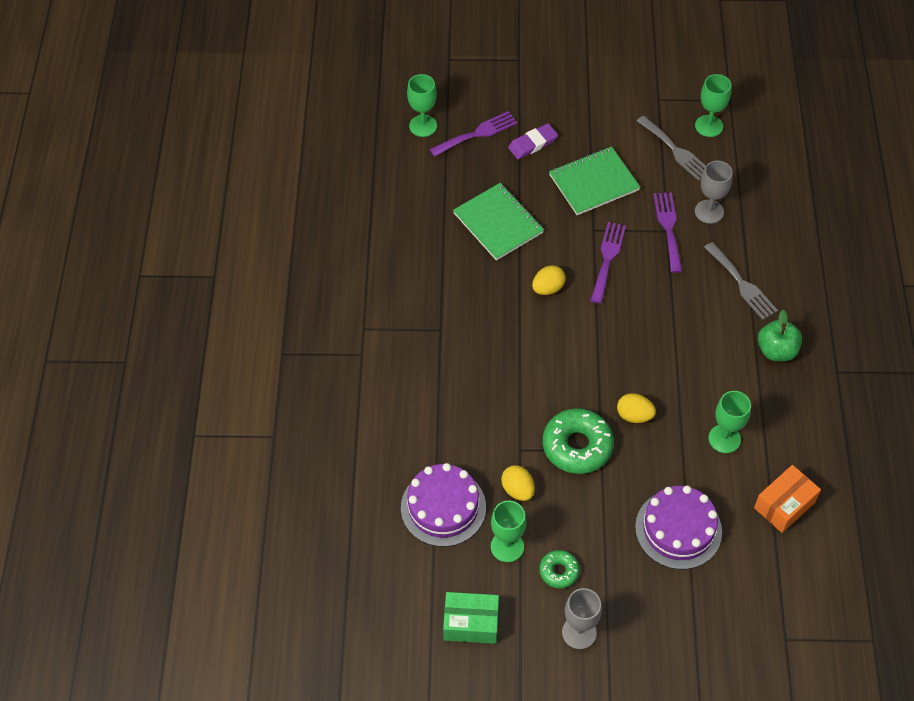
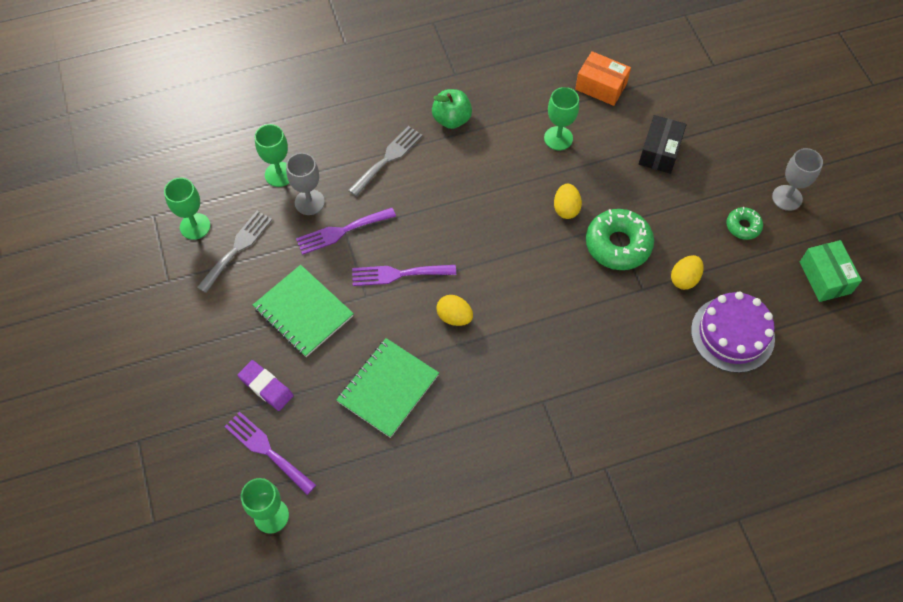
camera: 110 degrees left, 5 degrees up
green goblet [491,500,526,562] -> green goblet moved to [255,124,289,187]
purple cake [635,486,722,570] -> black box [639,115,687,174]

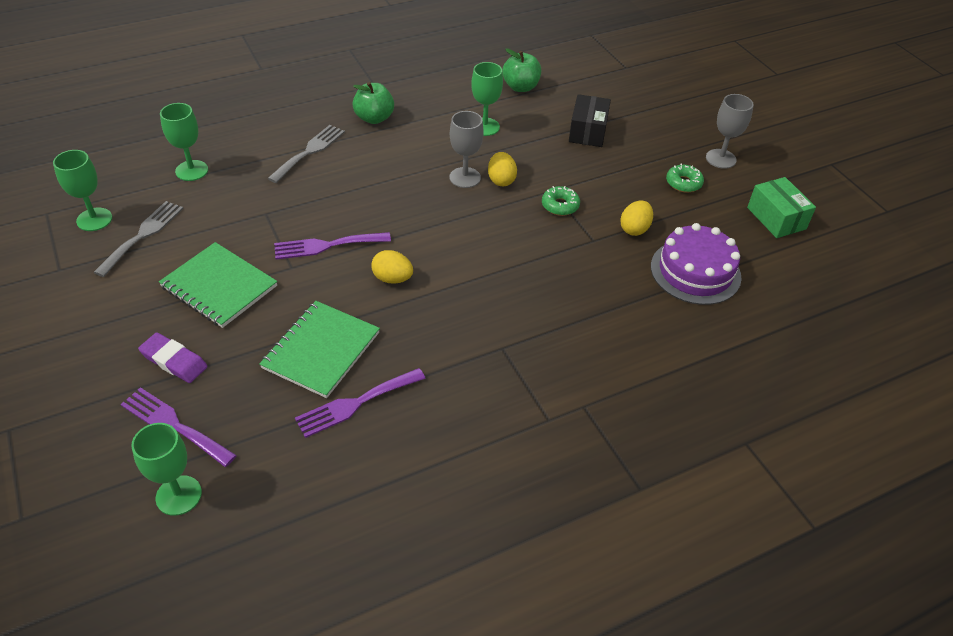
camera: 10 degrees left, 15 degrees down
grey goblet [286,153,325,215] -> grey goblet moved to [449,111,484,188]
purple fork [296,208,396,255] -> purple fork moved to [295,368,426,438]
orange box [575,51,631,106] -> green apple [502,48,541,92]
green donut [586,209,654,270] -> green donut [542,186,580,216], size x0.54

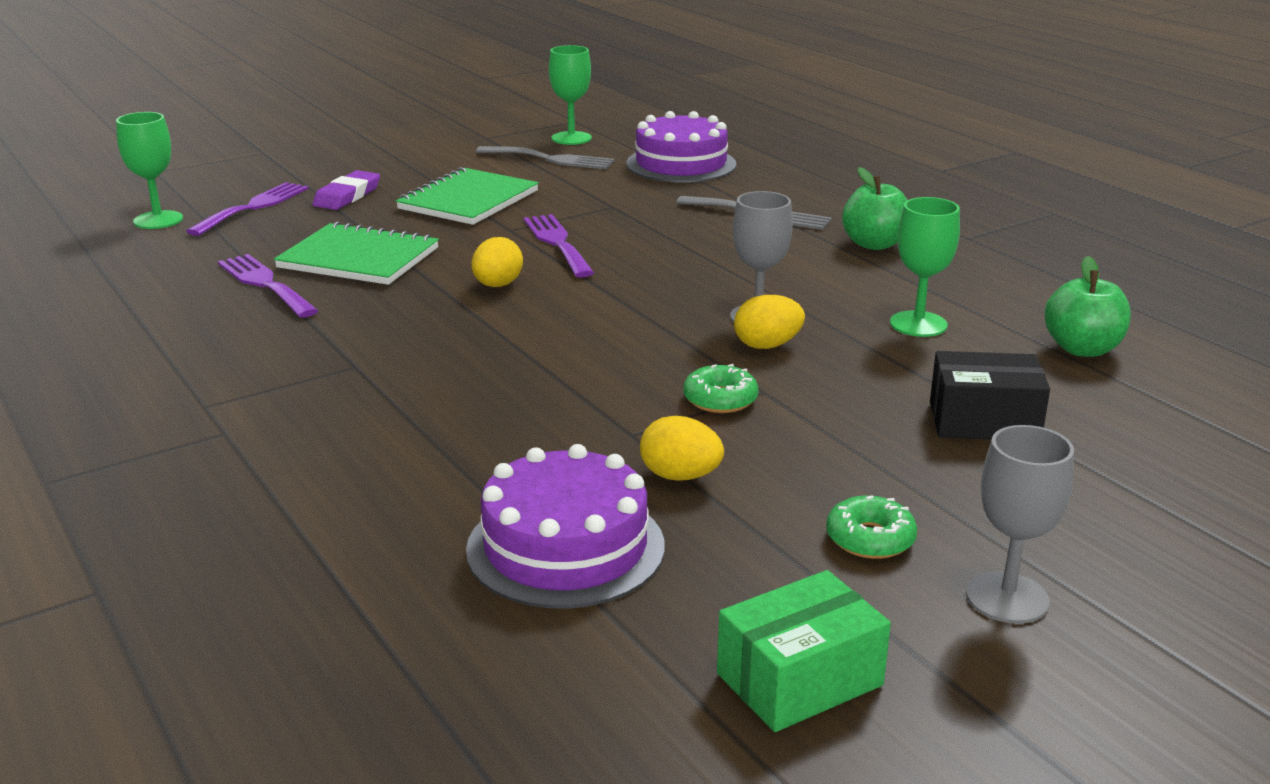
camera: 85 degrees right, 20 degrees down
green goblet [160,103,208,181] -> purple cake [626,111,736,183]

